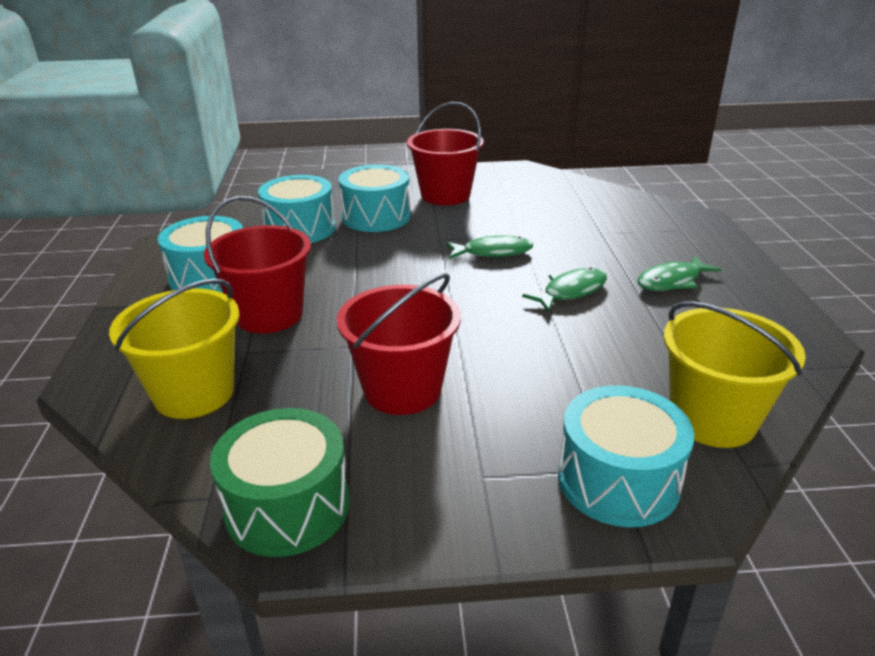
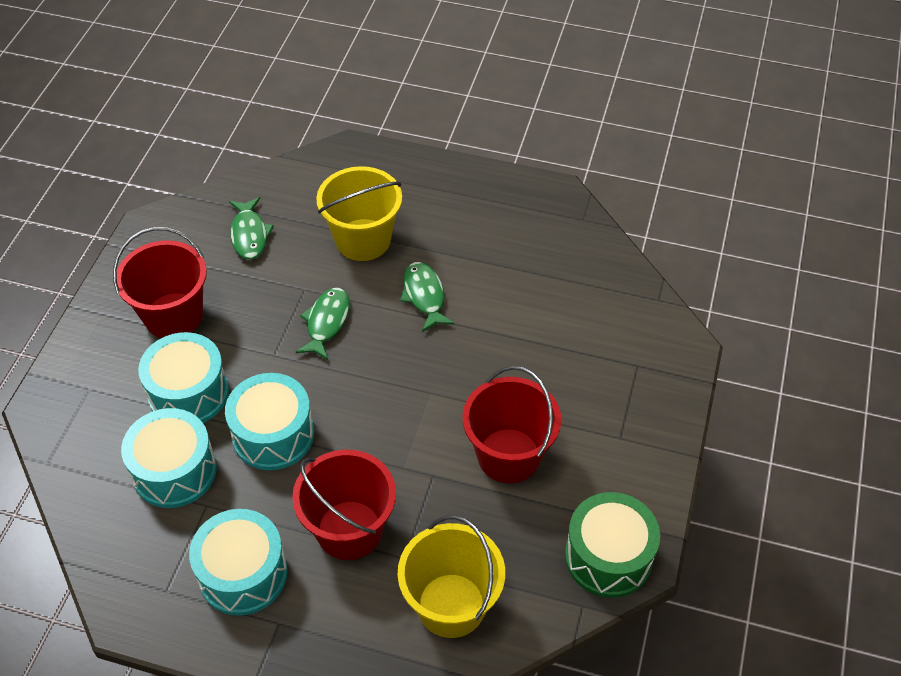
camera: 70 degrees left, 20 degrees up
turquoise drum [558,385,695,527] -> turquoise drum moved to [225,373,314,470]
green fish [638,255,722,291] -> green fish moved to [229,197,274,259]
yellow bucket [664,301,806,448] -> yellow bucket moved to [316,166,402,261]

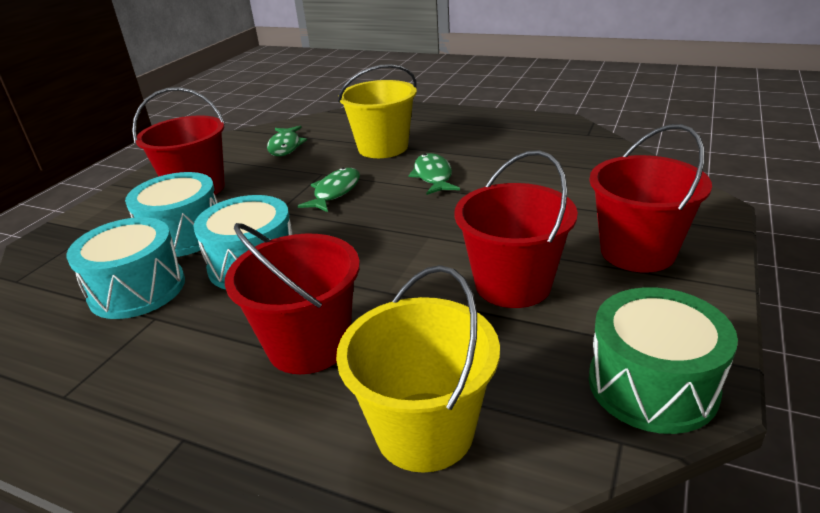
camera: 10 degrees right, 20 degrees down
turquoise drum [189,509,288,616] -> none
none -> red bucket [590,124,712,272]

